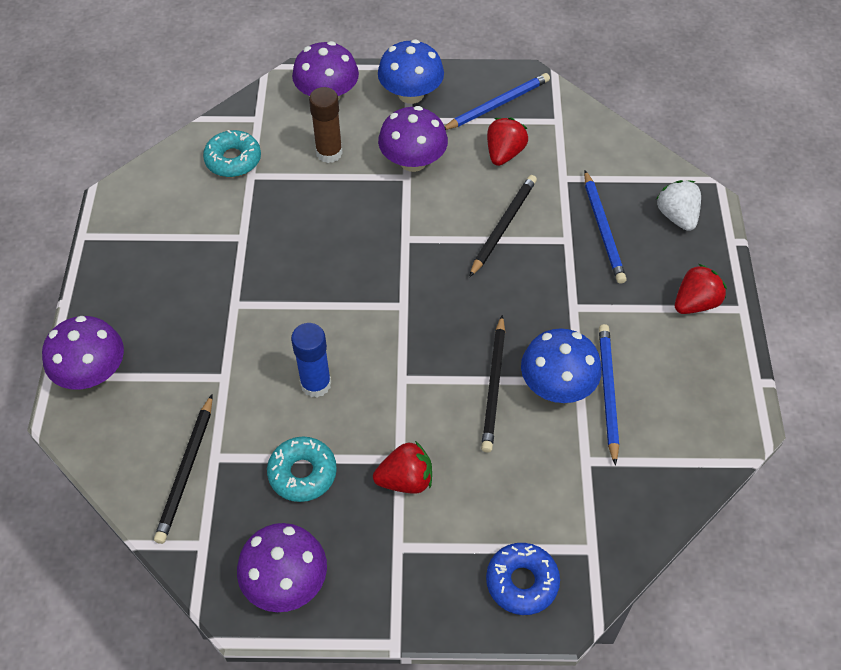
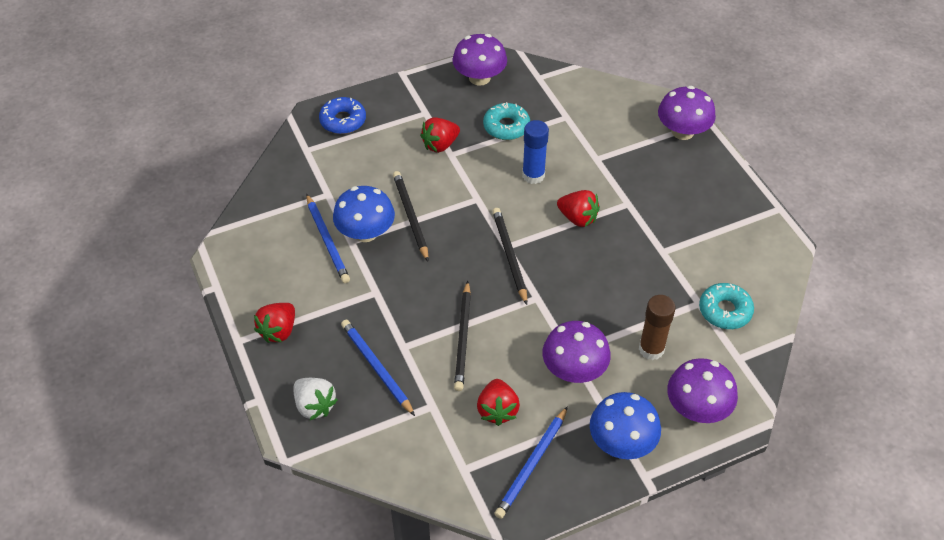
camera: 155 degrees right, 5 degrees down
black pencil [154,395,213,544] -> black pencil moved to [492,208,527,305]
none -> red strawberry [557,190,600,227]

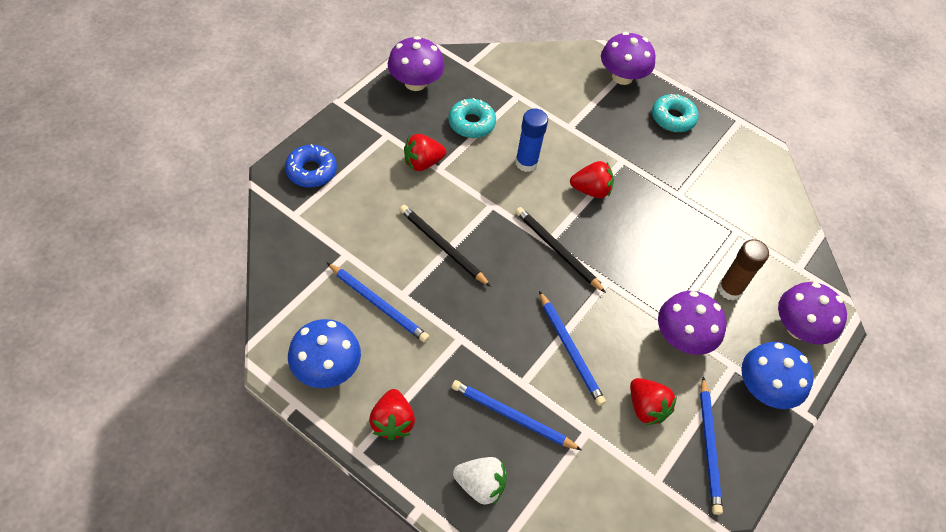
camera: 35 degrees left, 5 degrees up
blue mushroom [333,186,395,242] -> blue mushroom moved to [288,319,361,388]
red strawberry [420,117,460,153] -> red strawberry turned 45 degrees clockwise [404,134,446,171]
black pencil [454,281,471,391] -> blue pencil [539,291,606,406]
turquoise donut [699,283,754,329] -> turquoise donut moved to [652,94,699,132]

